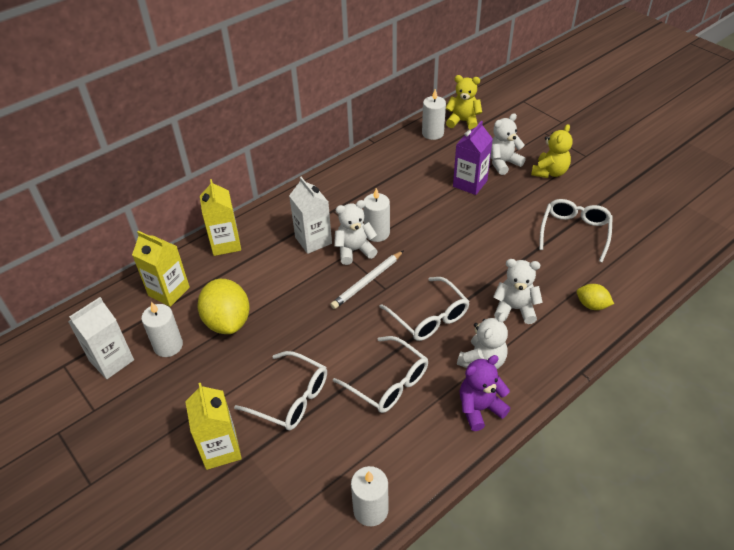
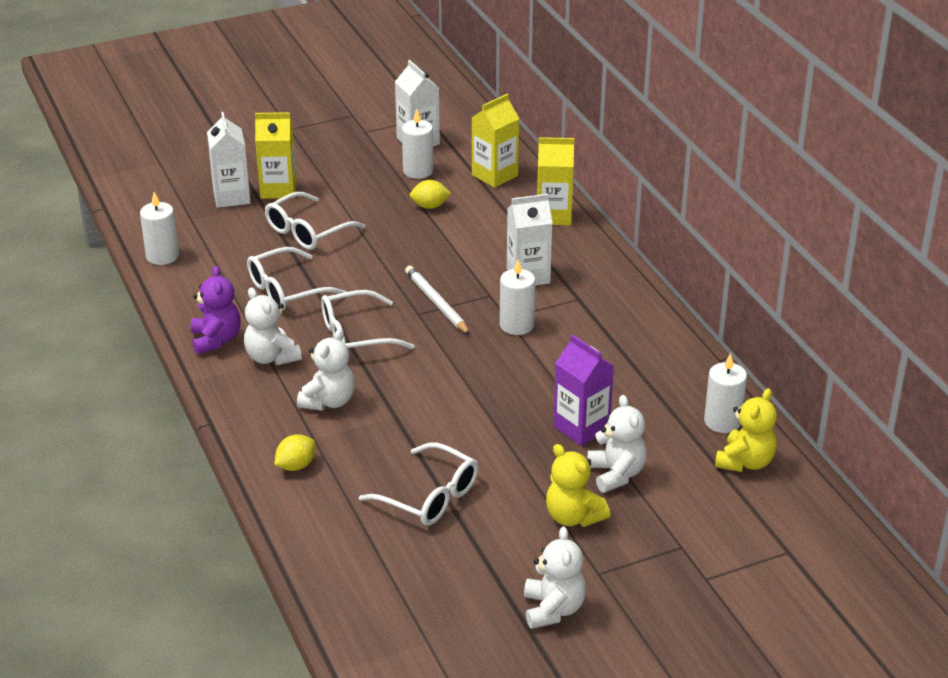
camera: 105 degrees right, 10 degrees down
yellow lemon [198,279,250,334] -> yellow lemon [410,180,451,209], size x0.53
white teddy bear [334,200,378,265] -> white teddy bear moved to [524,526,586,629]
none -> white carton [207,112,251,208]

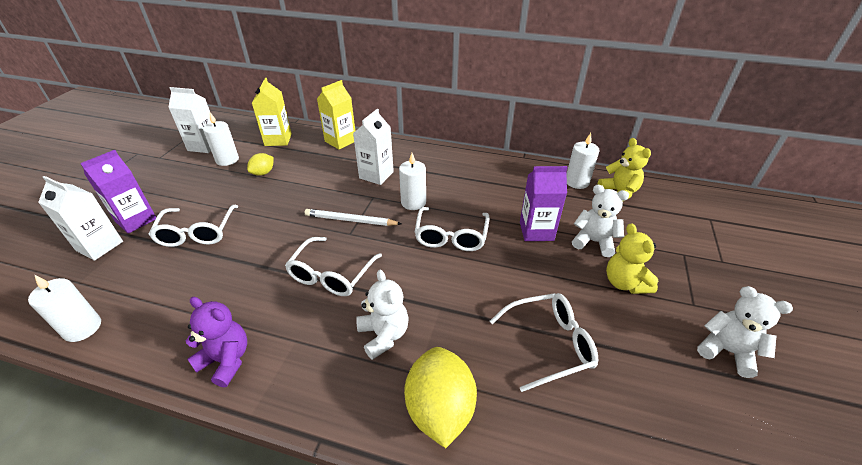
camera: 50 degrees left, 5 degrees up
white teddy bear [244,287,302,365] -> none
white glasses [247,247,346,310] -> white glasses moved to [414,207,490,251]
yellow carton [255,112,296,199] -> purple carton [80,150,157,234]
yellow lemon [275,434,315,471] -> yellow lemon [404,347,477,448], size x1.90
yellow teddy bear [546,444,610,527] -> yellow teddy bear turned 75 degrees clockwise [606,223,658,294]

